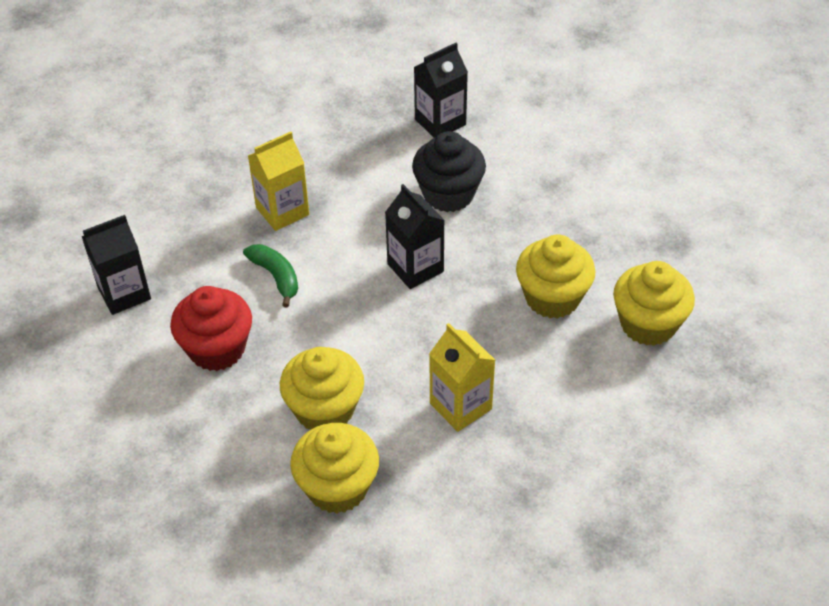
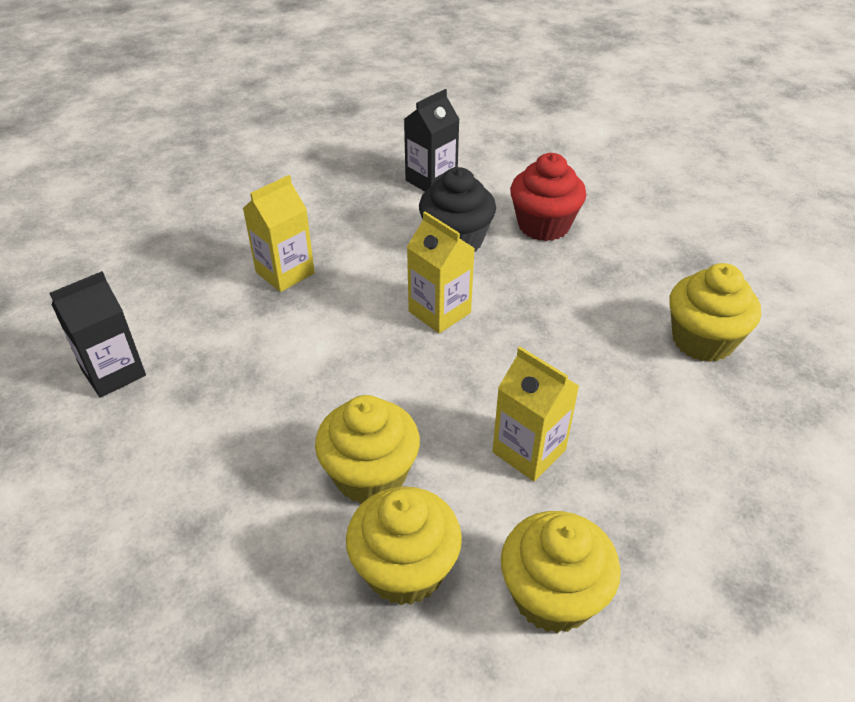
camera: 10 degrees left, 5 degrees down
red cupcake [170,286,252,371] -> red cupcake moved to [510,153,586,241]
green banana [243,244,298,307] -> none
black carton [385,184,445,289] -> yellow carton [407,212,475,333]
yellow cupcake [516,235,596,318] -> yellow cupcake moved to [501,511,621,633]

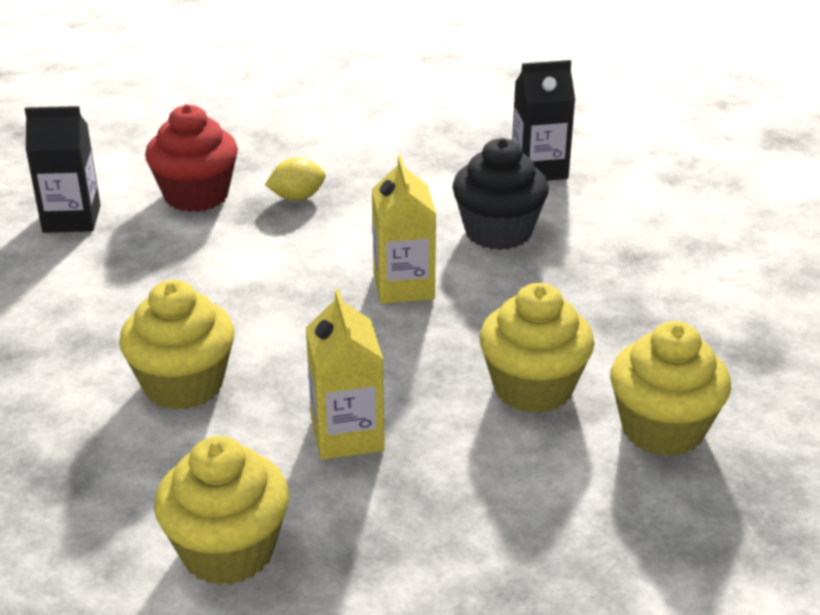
camera: 35 degrees right, 10 degrees down
yellow carton [243,175,315,292] -> yellow lemon [265,157,326,201]
yellow cupcake [346,486,462,605] -> yellow cupcake moved to [480,283,594,413]
red cupcake [510,153,586,241] -> red cupcake moved to [145,104,238,212]

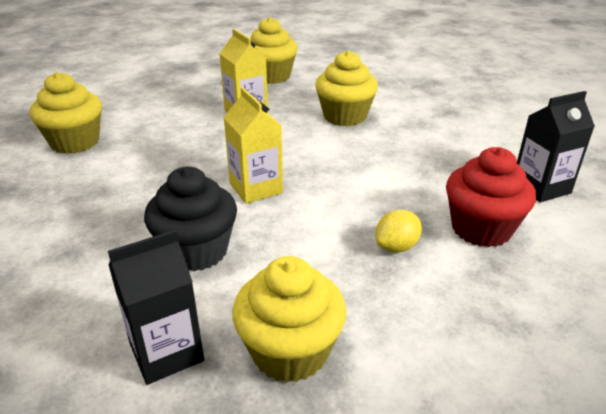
camera: 160 degrees right, 0 degrees up
yellow cupcake [480,283,594,413] -> yellow cupcake moved to [232,256,347,383]

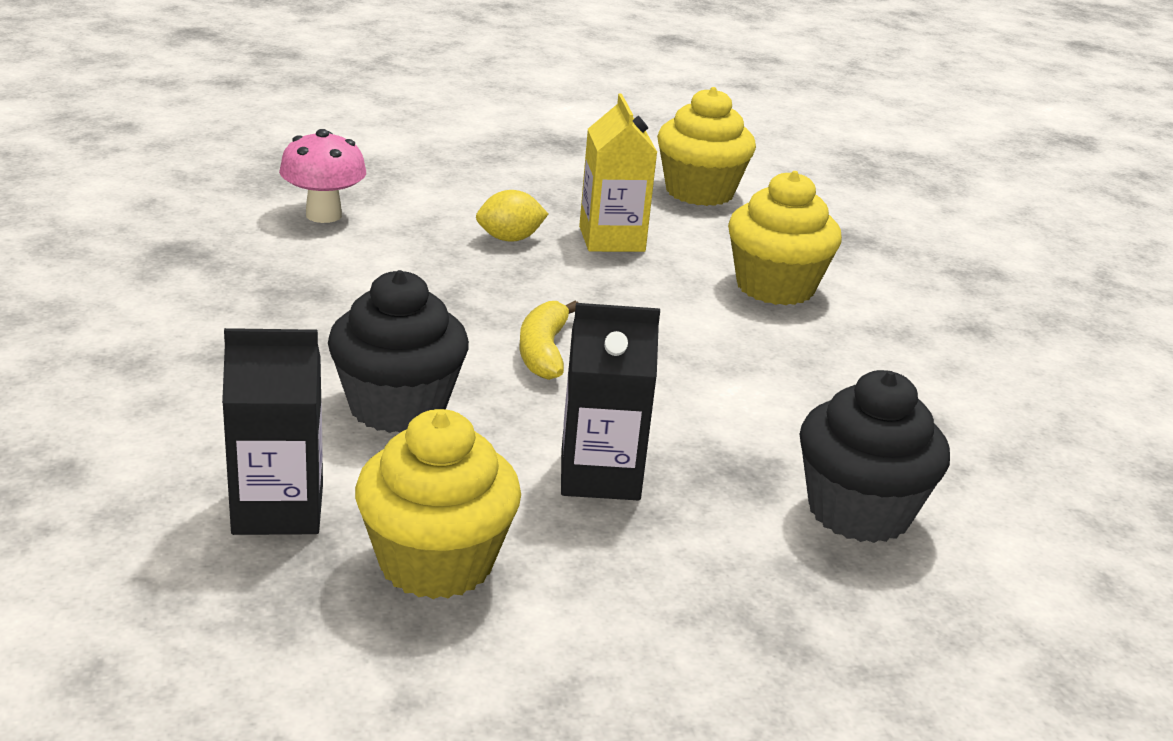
camera: 20 degrees right, 5 degrees down
yellow cupcake [30,72,102,154] -> pink mushroom [279,129,366,223]
yellow carton [224,87,283,204] -> yellow banana [520,301,579,380]
yellow lemon [375,210,422,253] -> yellow lemon moved to [476,190,548,242]
red cupcake [446,147,536,247] -> black cupcake [800,370,950,543]
black carton [517,91,595,202] -> black carton moved to [561,303,660,500]

